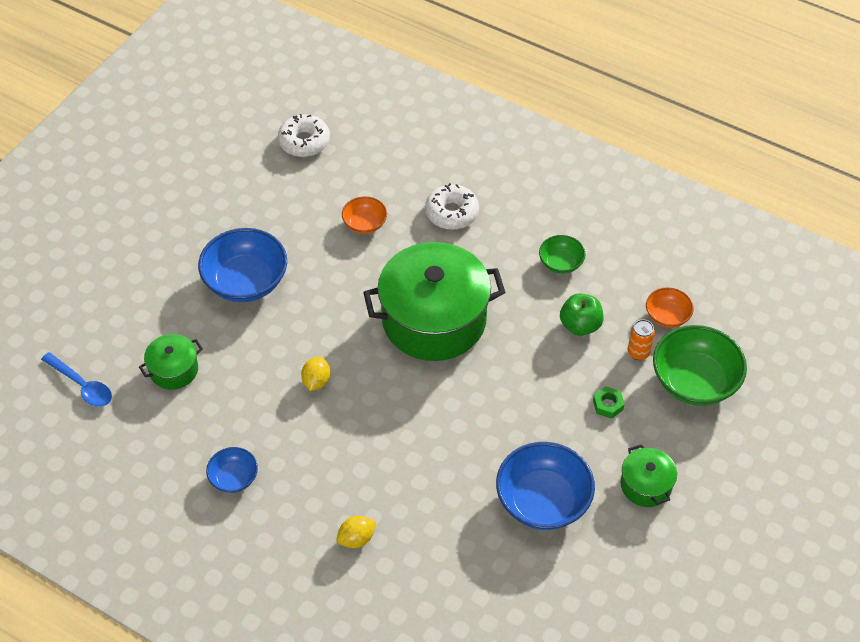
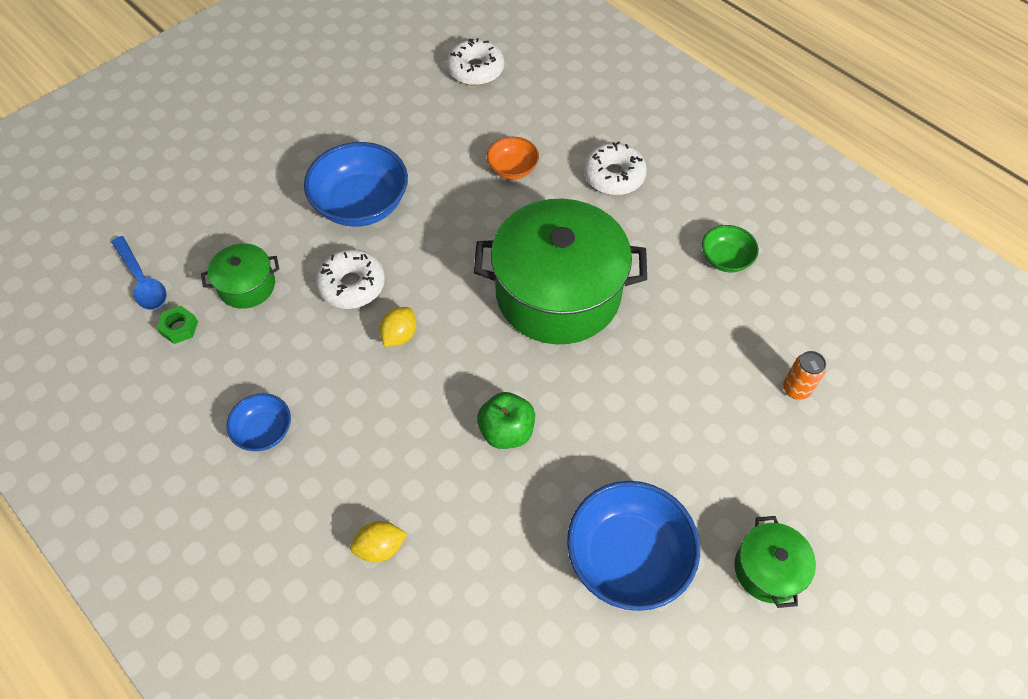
camera: 15 degrees right, 5 degrees up
green apple [560,293,604,336] -> green apple moved to [477,392,535,449]
green nut [593,386,625,419] -> green nut moved to [157,306,198,344]
orange bowl [646,287,694,328] -> none
green bowl [653,325,747,406] -> none
none -> white donut [316,249,385,309]

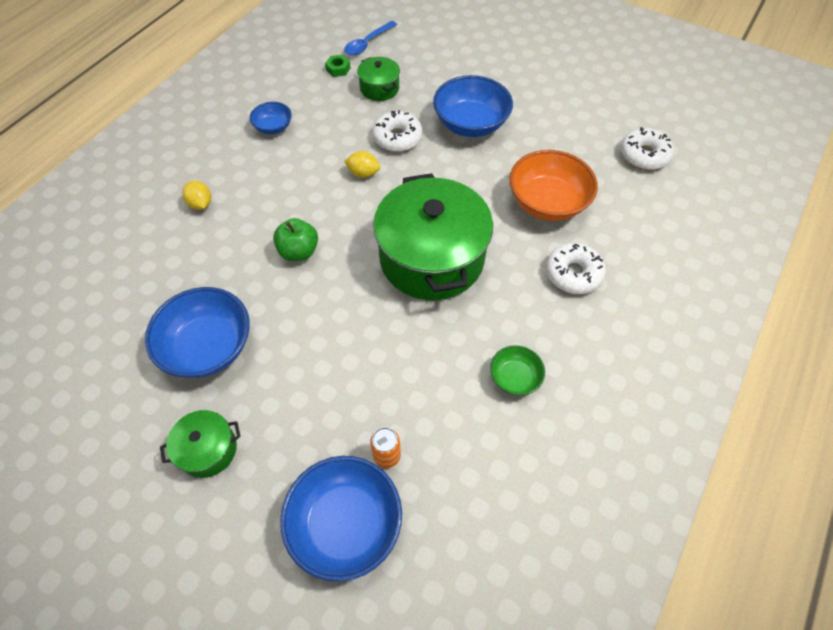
camera: 75 degrees right, 0 degrees up
orange bowl [487,137,539,179] -> orange bowl [509,150,598,221], size x1.88
none -> blue bowl [280,456,402,582]

